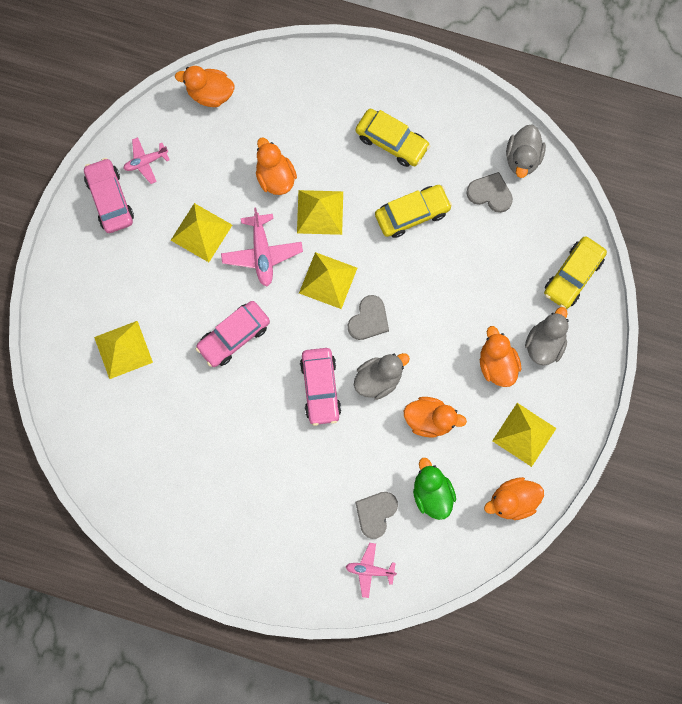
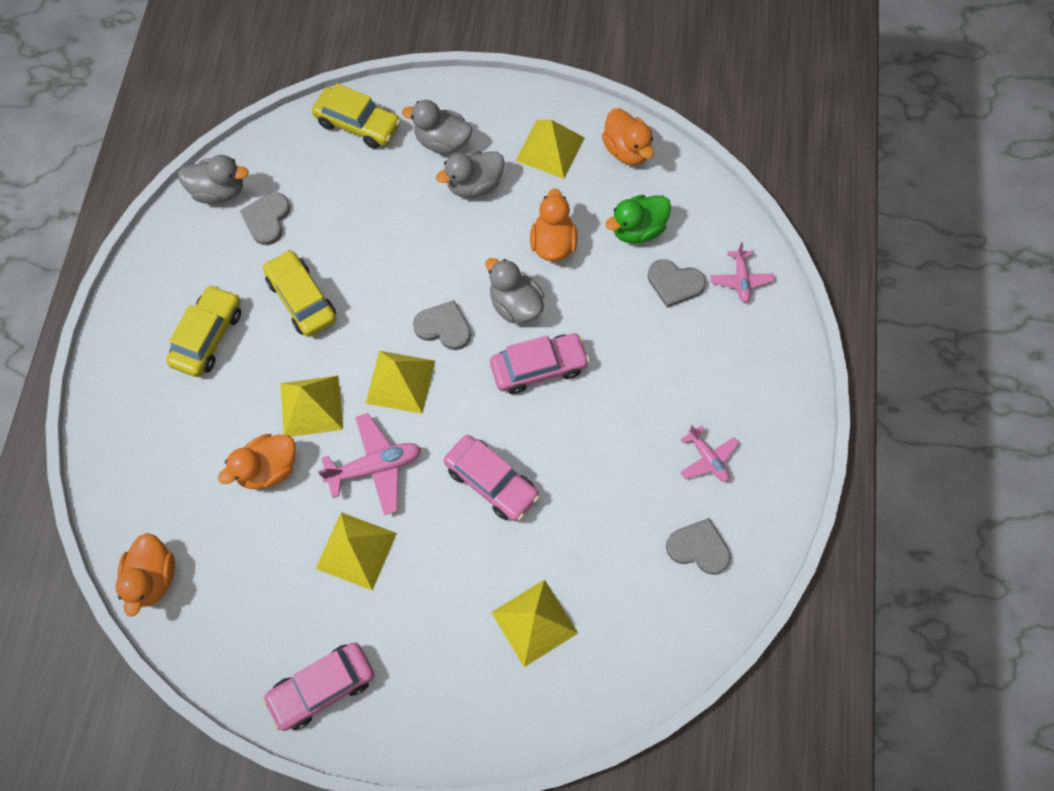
camera: 100 degrees left, 10 degrees down
pink plane [123,137,170,184] -> pink plane moved to [680,425,739,482]
orange duck [480,326,521,387] -> grey duck [436,150,505,198]
none -> grey heart [666,518,731,575]

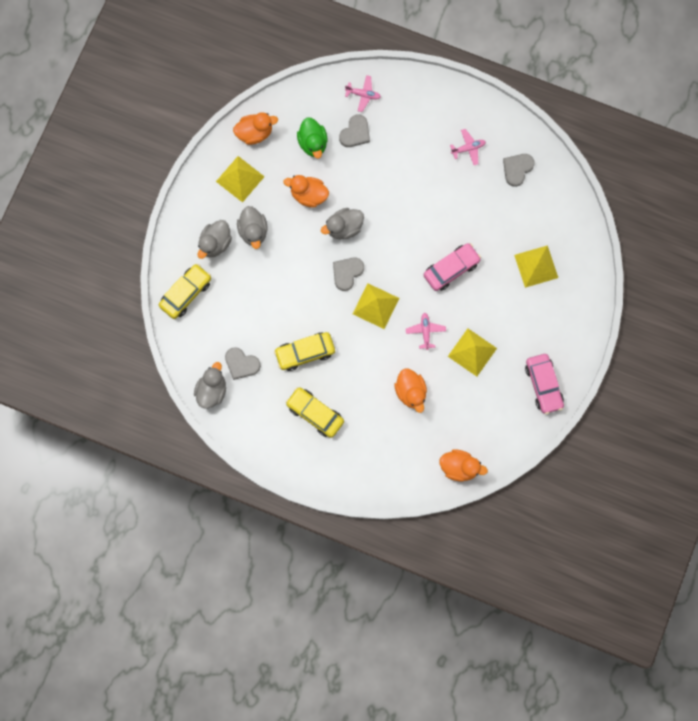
camera: 75 degrees left, 10 degrees up
yellow pyramid [280,376,343,437] -> none
pink plane [318,413,421,515] -> pink plane [406,313,446,350], size x0.63
pink car [490,333,590,394] -> none

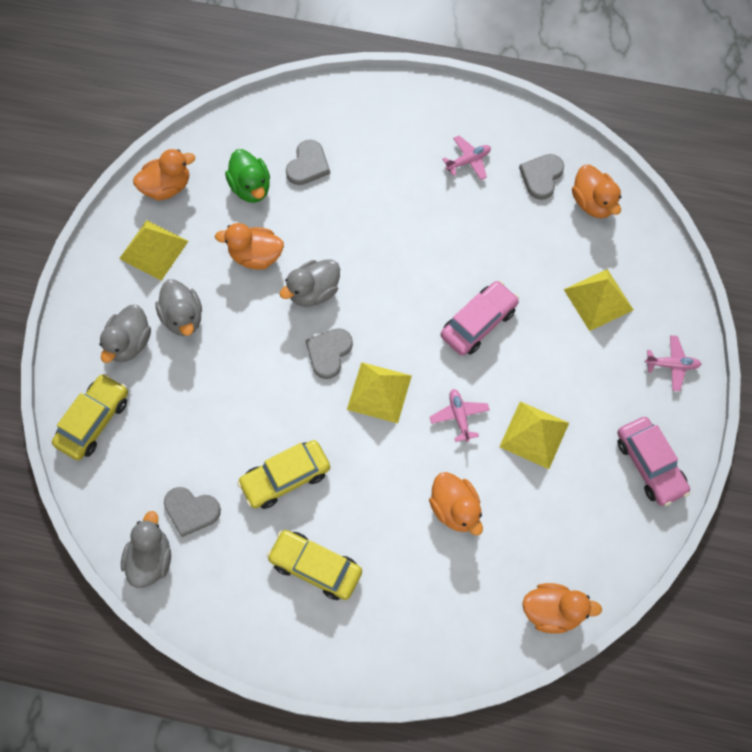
camera: 10 degrees left, 10 degrees down
pink plane [345,75,381,112] -> pink plane moved to [645,335,701,391]
none -> orange duck [572,165,621,218]

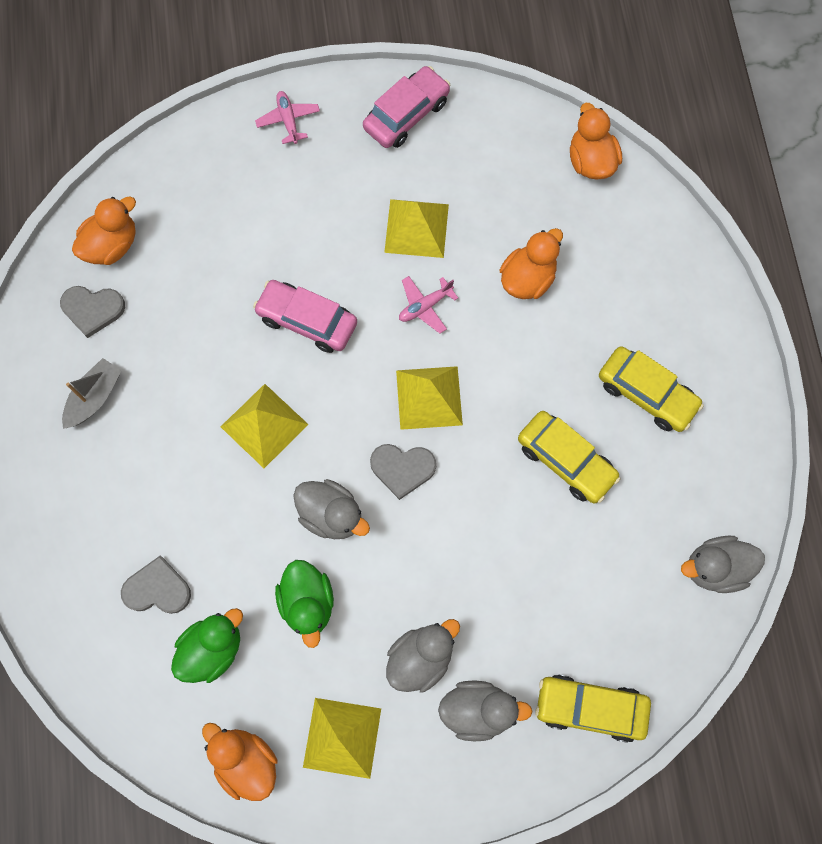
camera: 110 degrees left, 5 degrees up
grey heart [164,487,221,537] -> none
orange duck [215,223,284,270] -> green duck [275,560,334,648]
yellow car [267,530,362,600] -> yellow car turned 60 degrees counterclockwise [599,346,704,432]
pink plane [442,136,491,180] -> grey boat [62,358,122,429]
yellow pyramid [564,269,633,331] -> yellow pyramid moved to [221,384,309,468]

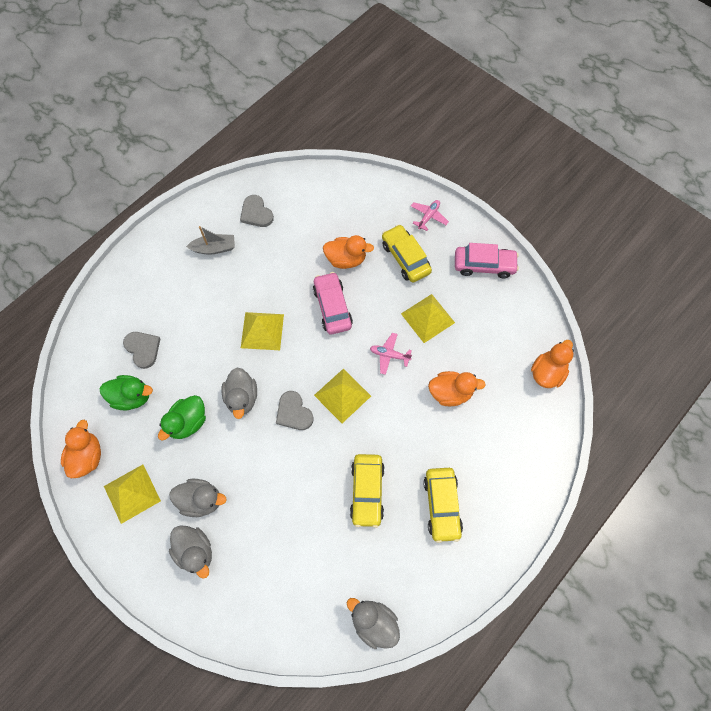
camera: 50 degrees right, 5 degrees down
orange duck [72,196,136,265] -> orange duck moved to [323,235,374,269]
yellow car [535,675,651,743] -> yellow car moved to [382,224,432,282]

